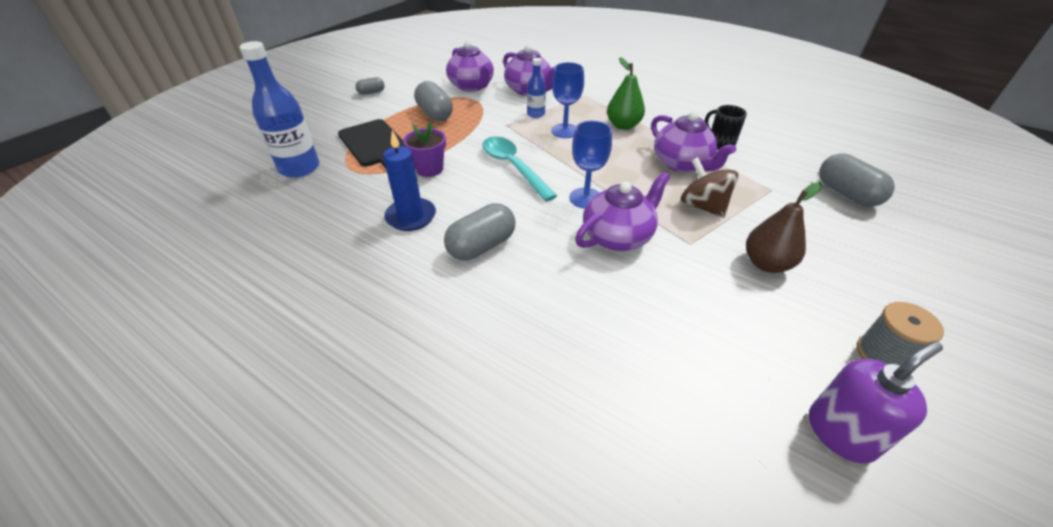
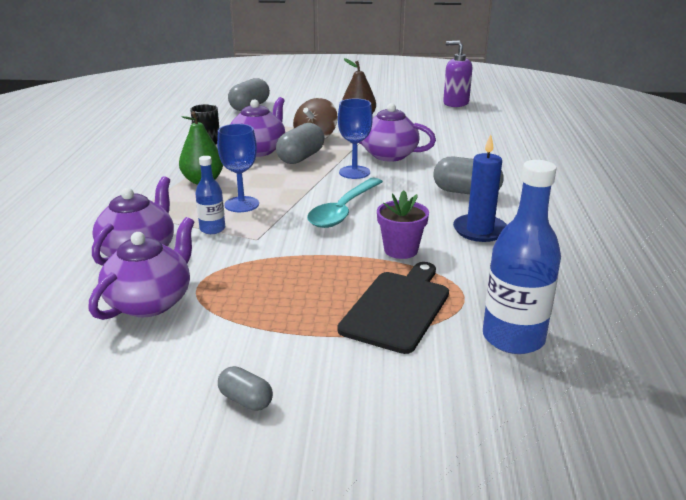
camera: 120 degrees left, 15 degrees down
grey capsule [414,81,453,121] -> grey capsule moved to [276,123,324,164]
grey spool [857,302,944,366] -> none

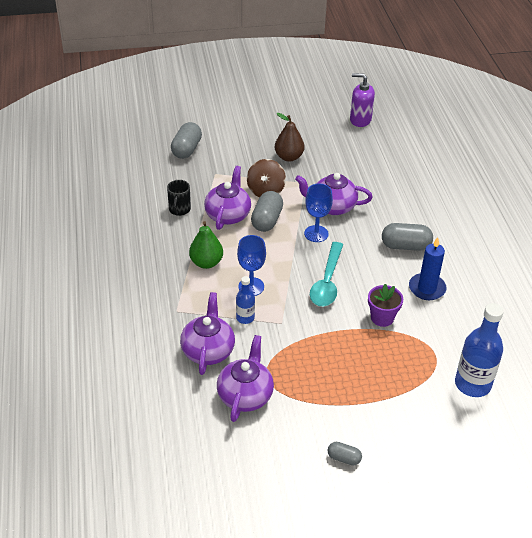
camera: 15 degrees left, 15 degrees up
black cutting board [337,262,449,354] -> none

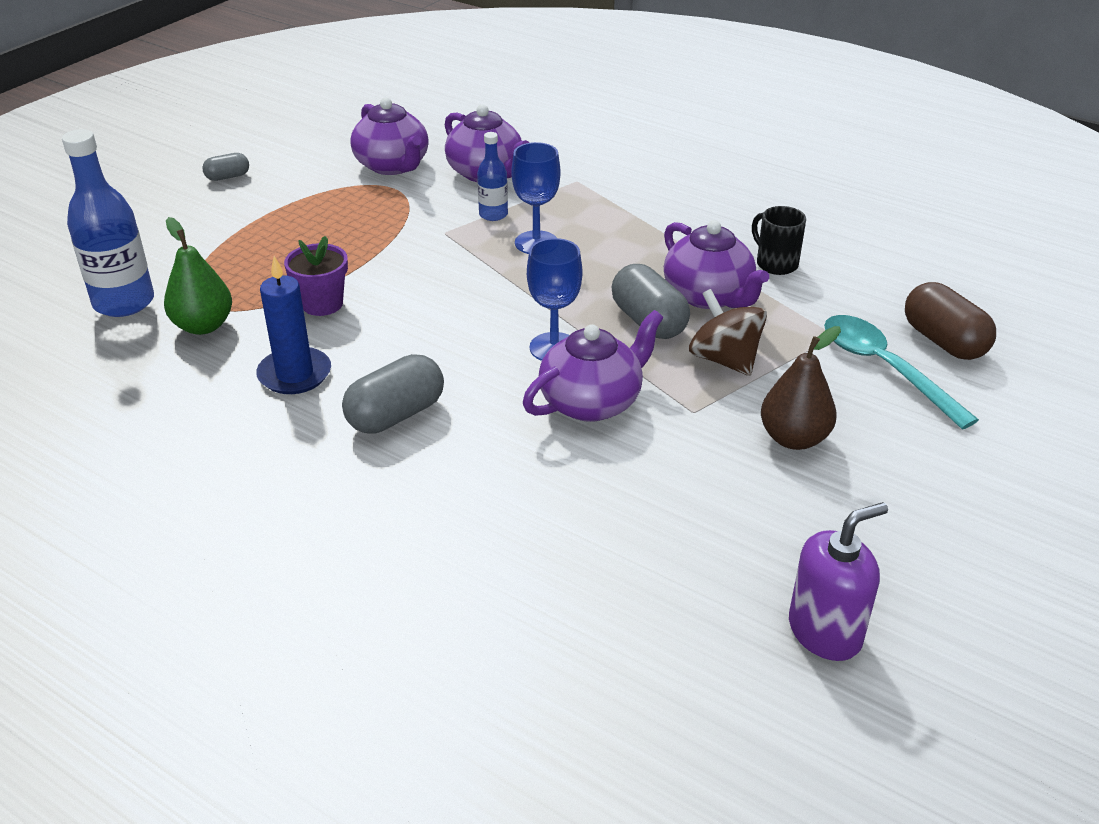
camera: 135 degrees right, 5 degrees down
grey capsule [171,122,202,159] -> brown capsule [905,282,996,360]
green pear [189,221,223,269] -> green pear moved to [164,217,232,335]
turquoise spoon [310,242,343,306] -> turquoise spoon moved to [824,315,979,430]

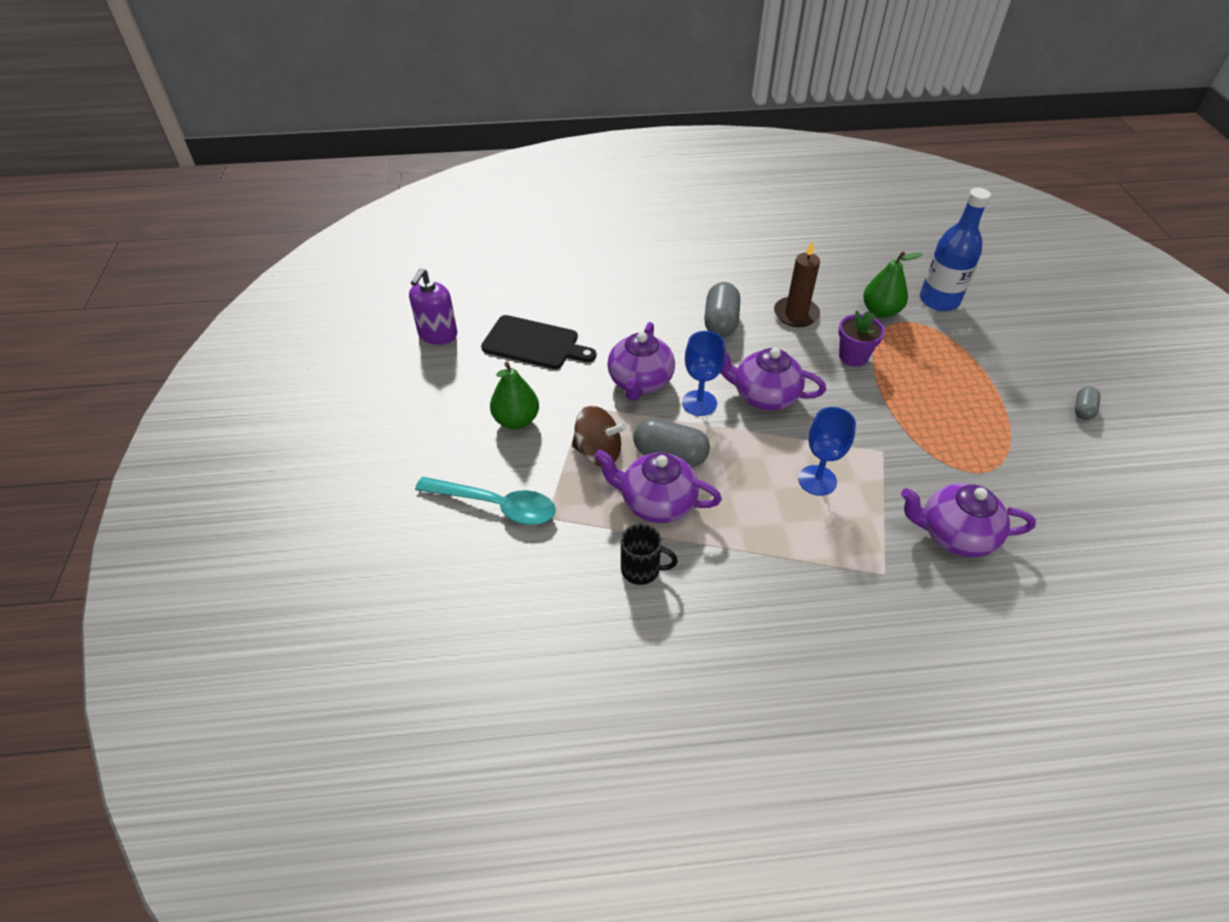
camera: 140 degrees right, 10 degrees up
blue candle [256,256,331,394] -> brown candle [774,241,820,327]
purple teapot [350,97,429,175] -> purple teapot moved to [720,348,826,410]
blue bottle [477,132,508,221] -> none
brown pear [761,326,841,450] -> green pear [490,362,539,429]
brown capsule [905,282,996,360] -> none
none -> black cutting board [481,315,596,369]

